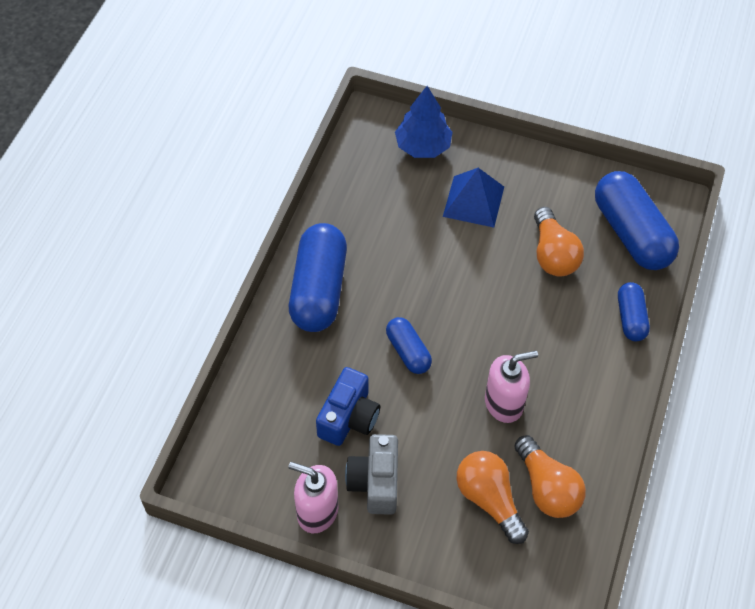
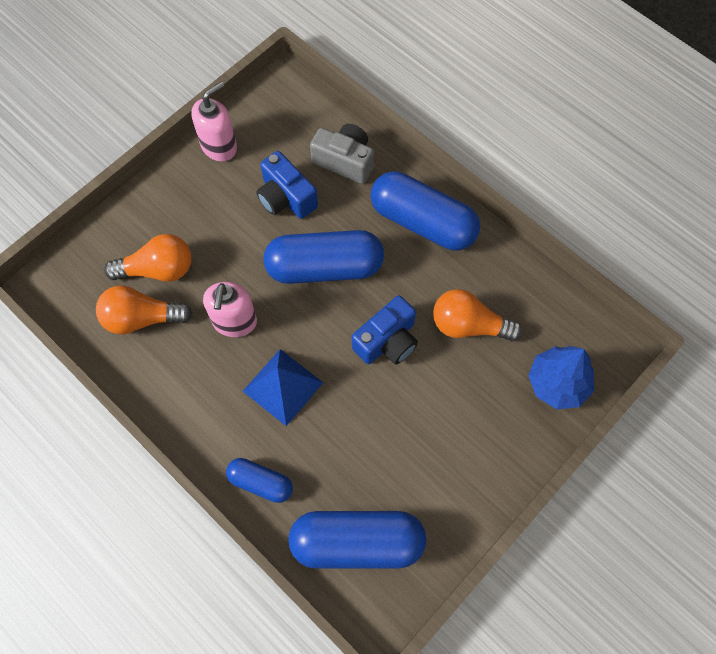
camera: 115 degrees right, 10 degrees up
grey camera [345,434,398,515] -> grey camera moved to [310,124,374,184]
blue capsule [386,317,432,374] -> blue capsule [263,230,384,284], size x1.87
blue pyramid [443,168,504,228] -> blue pyramid moved to [243,349,323,426]
orange light bulb [534,207,584,277] -> orange light bulb moved to [433,289,522,341]
none -> blue camera [352,295,418,364]

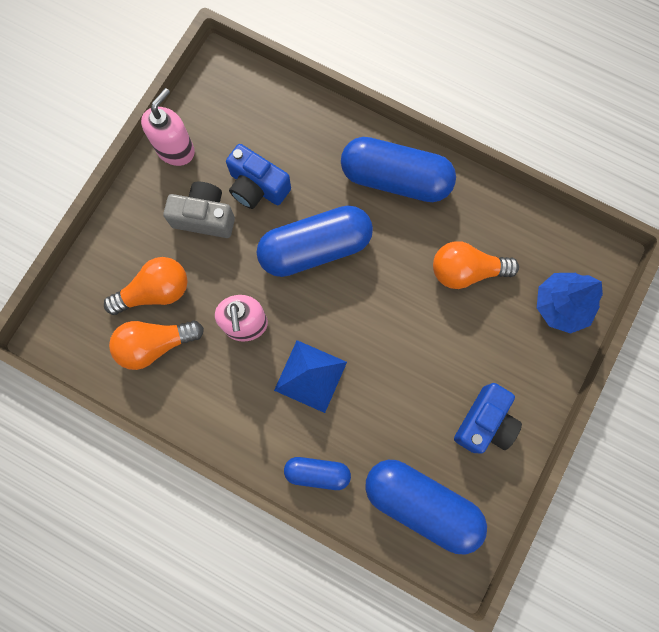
camera: 15 degrees left, 10 degrees up
blue capsule [288,511,426,569] -> blue capsule turned 45 degrees clockwise [365,460,487,555]
grey camera [310,124,374,184] -> grey camera moved to [163,182,235,238]
blue camera [352,295,418,364] -> blue camera moved to [454,383,522,454]

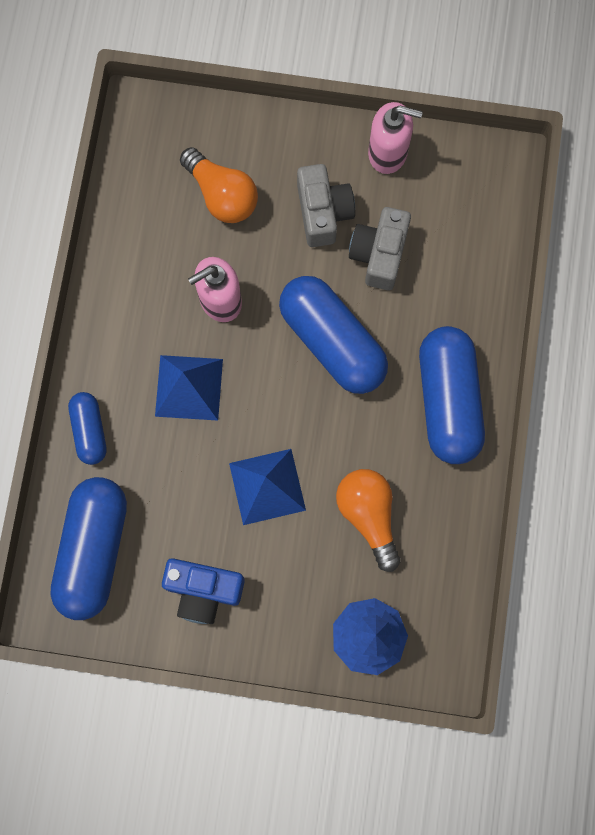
camera: 70 degrees right, 0 degrees up
orange light bulb [109,321,204,370] -> none
blue camera [226,144,291,209] -> grey camera [349,207,411,290]
none -> blue pyramid [229,449,306,525]

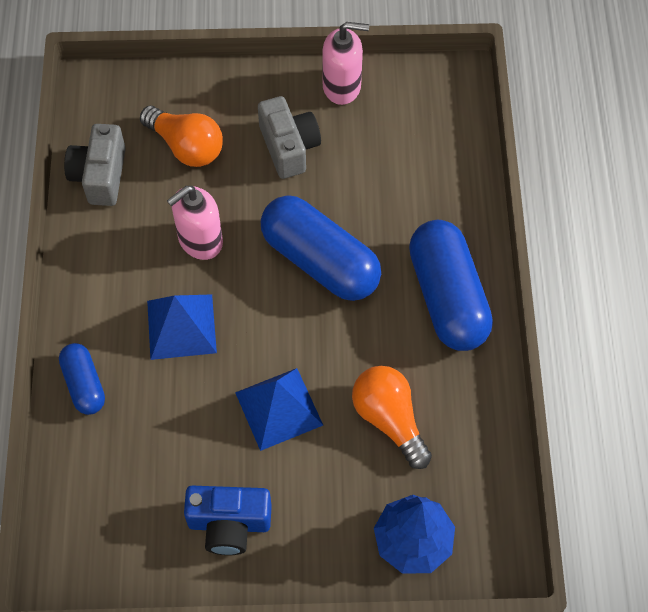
camera: 10 degrees left, 15 degrees down
blue capsule [50,477,127,620] -> none
grey camera [349,207,411,290] -> grey camera moved to [64,124,126,206]

